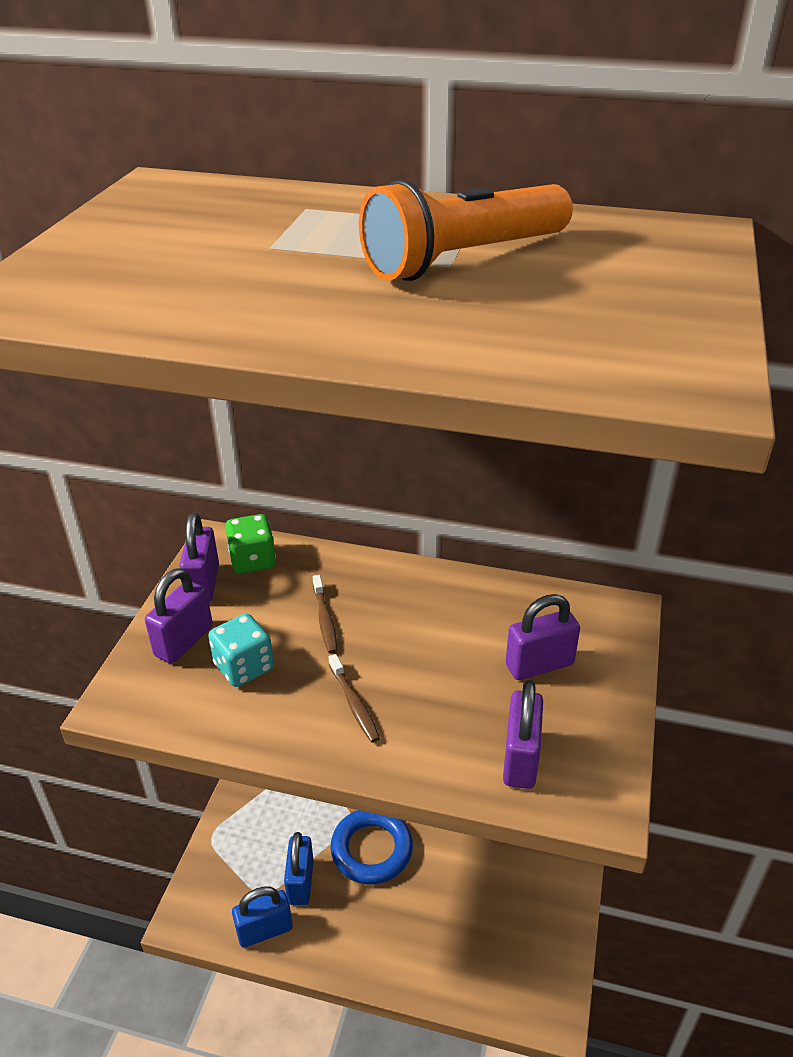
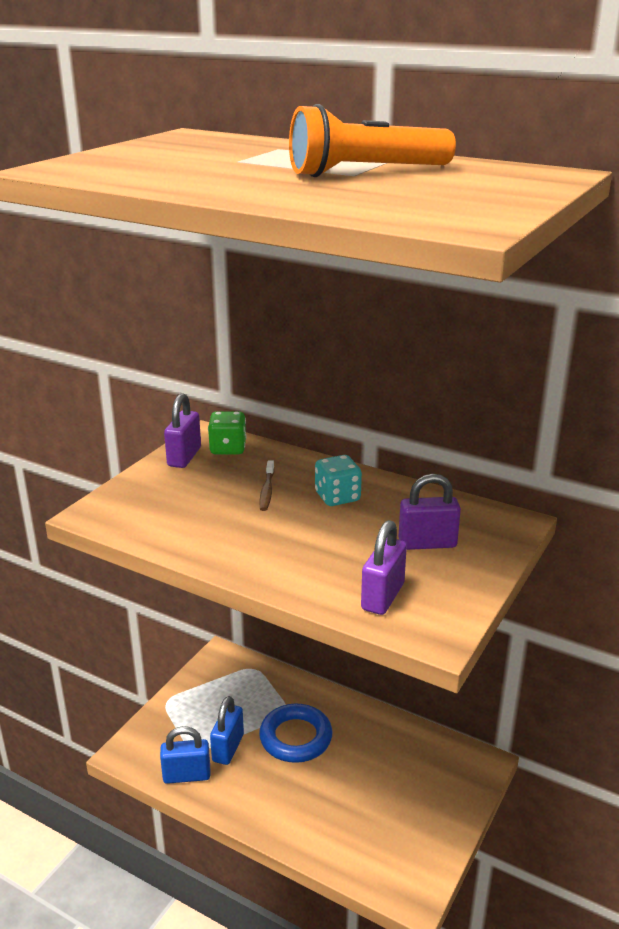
camera: 15 degrees right, 10 degrees down
purple padlock [145,568,213,663] -> none
turquoise dice [208,614,274,687] -> turquoise dice moved to [315,455,362,506]
brown toothbrush [329,654,380,743] -> none

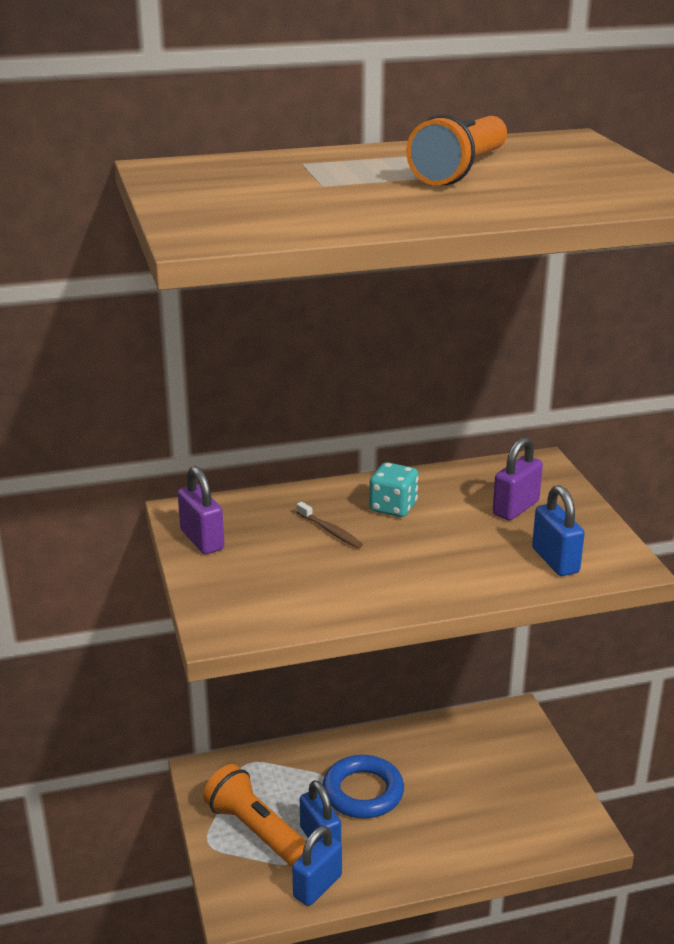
camera: 45 degrees left, 0 degrees up
green dice [208,411,247,454] -> none
purple padlock [361,520,407,615] -> blue padlock [532,485,585,576]
none -> orange flashlight [203,764,306,867]

